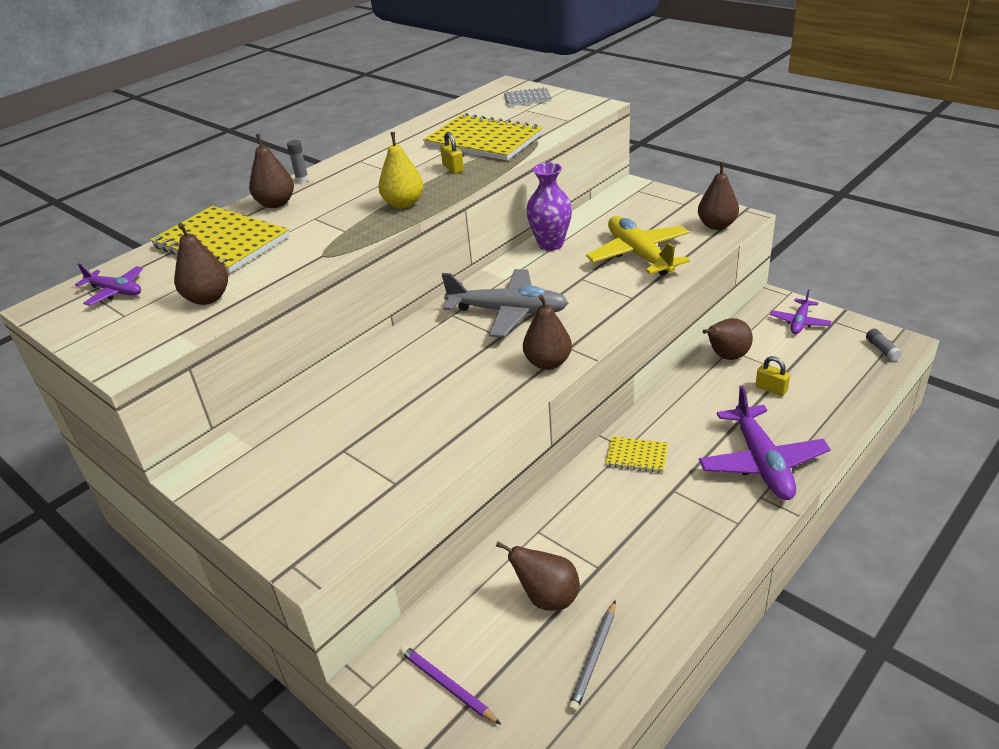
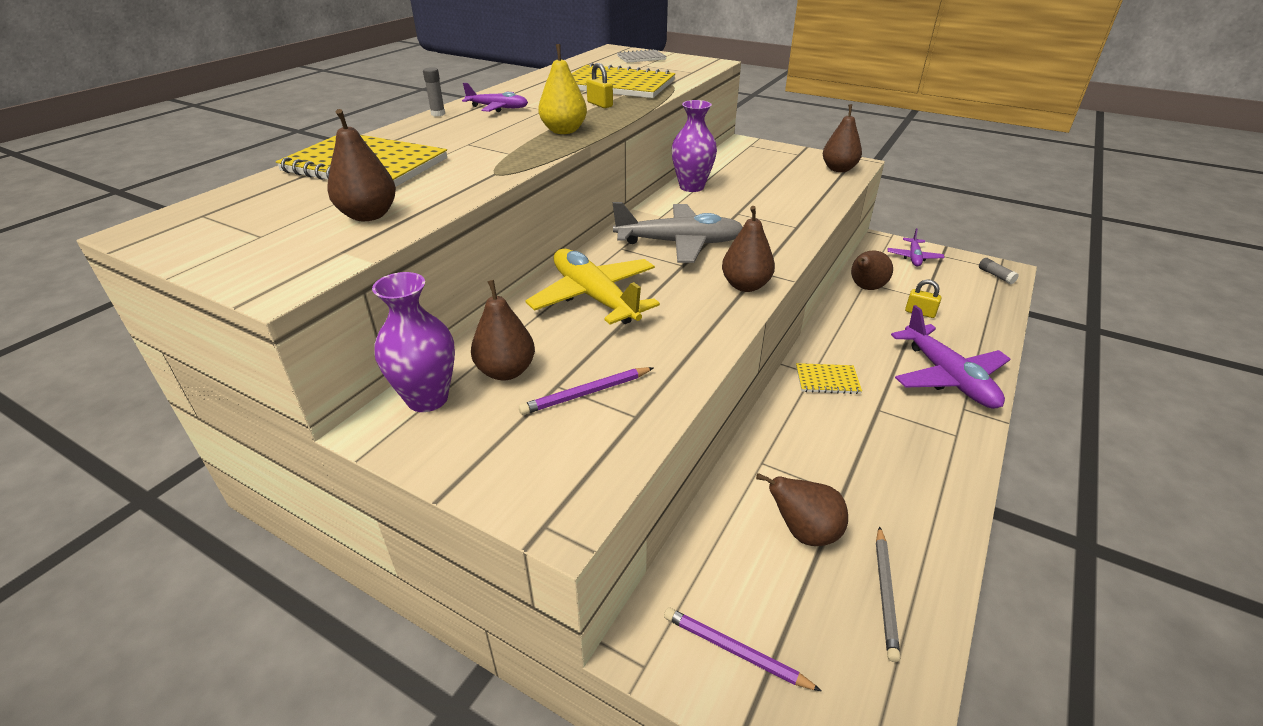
camera: 15 degrees left, 0 degrees up
purple plane [75,264,143,306] -> purple plane moved to [462,83,528,112]
brown pear [249,134,294,208] -> brown pear moved to [471,280,535,380]
yellow plane [586,216,690,276] -> yellow plane moved to [525,249,660,324]
none -> purple vase [372,272,455,412]
none -> purple pencil [519,367,654,415]

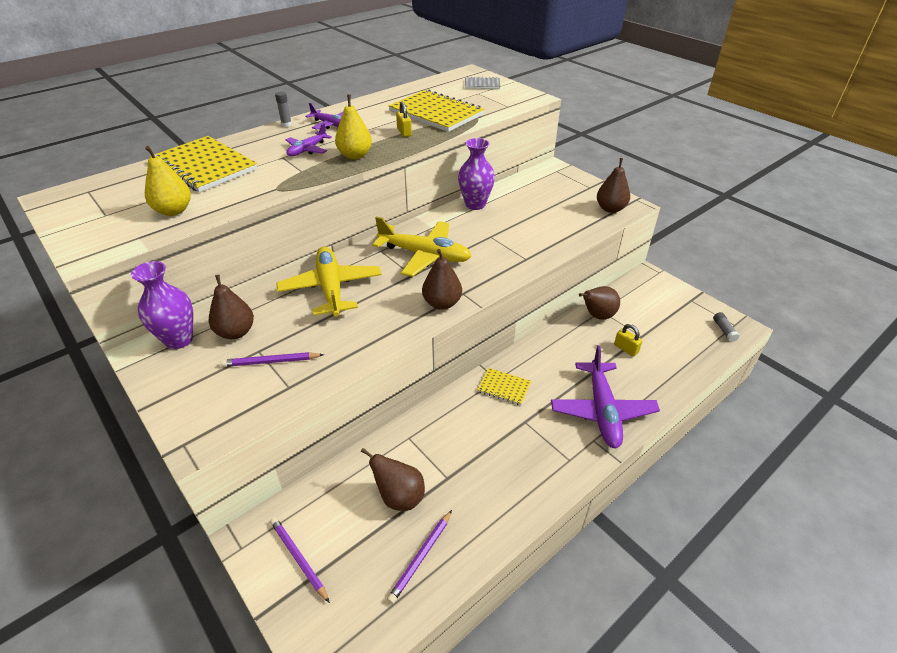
camera: 20 degrees right, 5 degrees up
brown pear [327,109,396,221] -> yellow pear [145,146,191,216]
grey plane [613,202,743,263] -> yellow plane [372,216,471,277]
grey pencil [876,526,900,662] -> purple pencil [387,510,452,604]
purple plane [888,228,945,266] -> purple plane moved to [286,123,332,156]

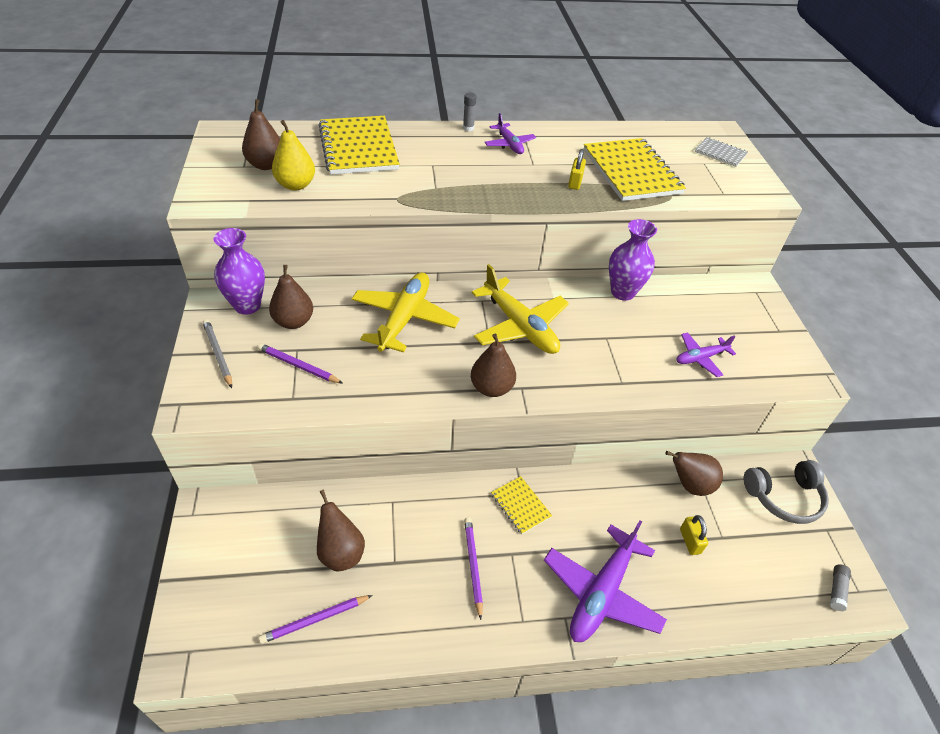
camera: 30 degrees right, 5 degrees up
purple pencil [270,517,330,603] -> purple pencil moved to [464,517,483,620]
purple plane [286,123,332,156] -> purple plane moved to [676,332,736,377]
yellow pear [335,95,372,159] -> none
brown pear [597,158,630,213] -> brown pear moved to [242,99,280,170]
none -> grey pencil [203,319,232,388]
none -> grey headphones [744,460,829,524]

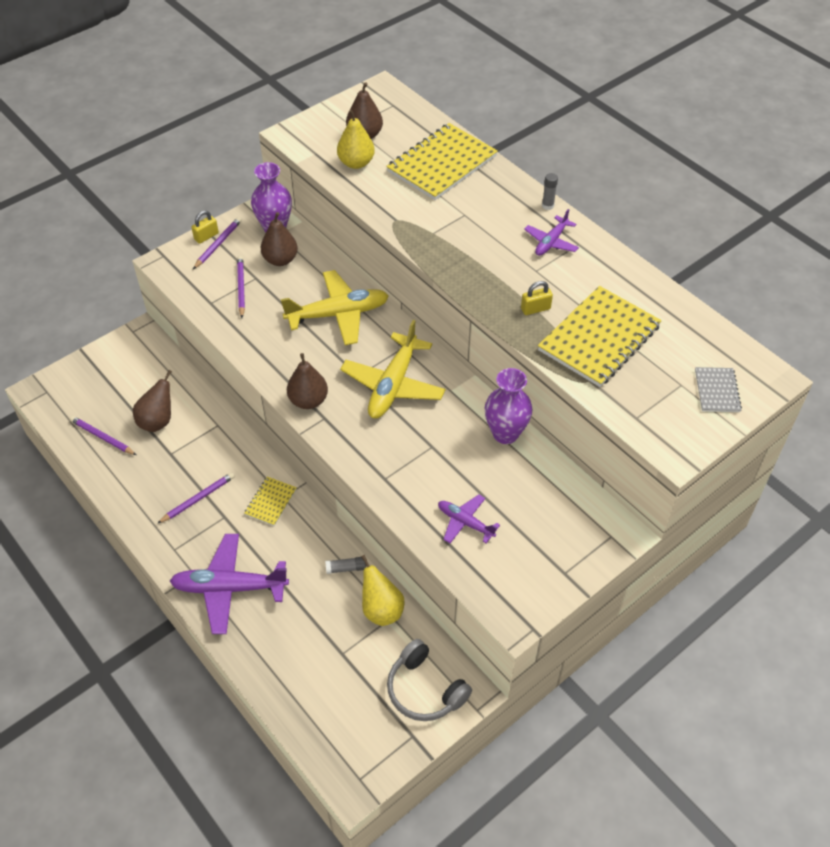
camera: 60 degrees right, 5 degrees up
grey pencil [203,319,232,388] -> purple pencil [193,217,242,269]
brown pear [665,451,723,496] -> yellow pear [361,555,405,626]
yellow padlock [680,515,708,555] -> yellow padlock moved to [191,211,219,244]
grey glue stick [830,564,851,611] -> grey glue stick moved to [325,557,366,574]

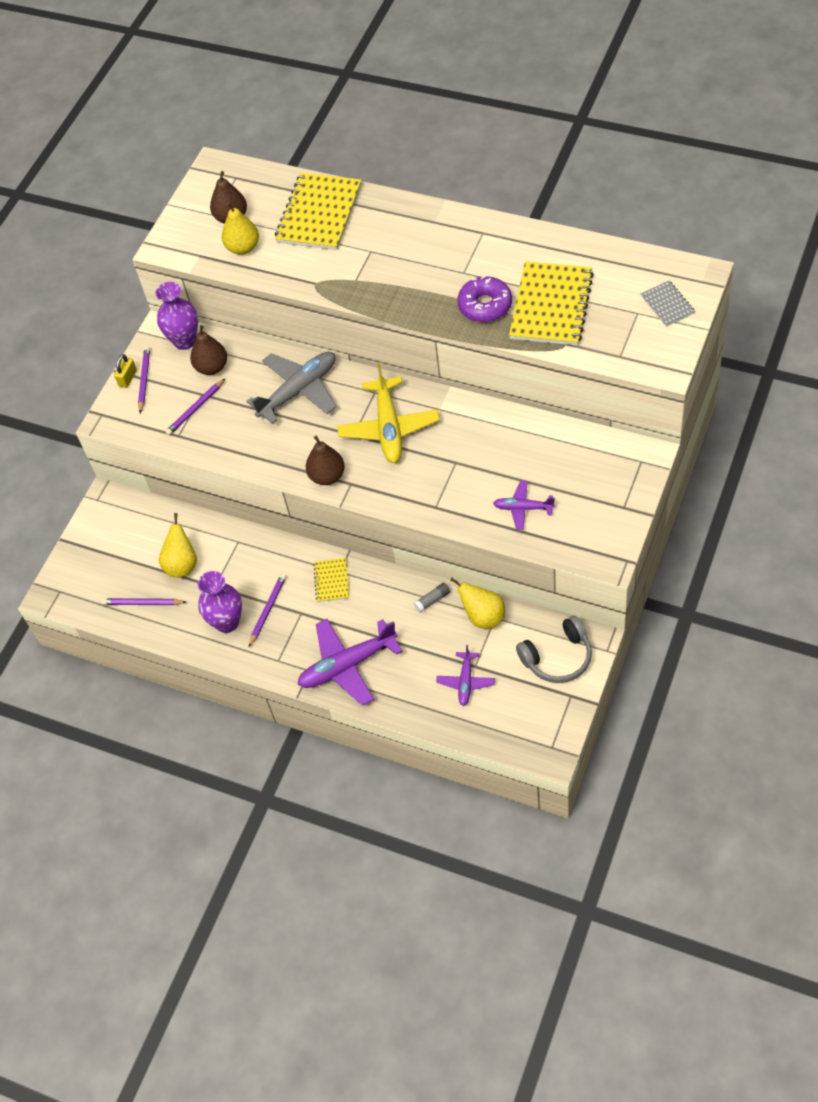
camera: 20 degrees left, 5 degrees up
brown pear [133,370,172,432] -> yellow pear [159,513,197,577]
purple pencil [237,256,245,318] -> purple pencil turned 105 degrees counterclockwise [165,379,225,435]
yellow plane [281,270,389,345] -> grey plane [246,351,337,424]
grey headphones [387,639,472,721] -> grey headphones turned 45 degrees counterclockwise [516,616,592,683]
purple vase [485,368,533,444] -> purple vase moved to [198,571,242,633]
yellow padlock [521,281,553,315] -> purple donut [457,276,512,322]
purple plane [524,209,579,256] -> purple plane moved to [436,645,495,706]
grey glue stick [542,173,558,210] -> none

